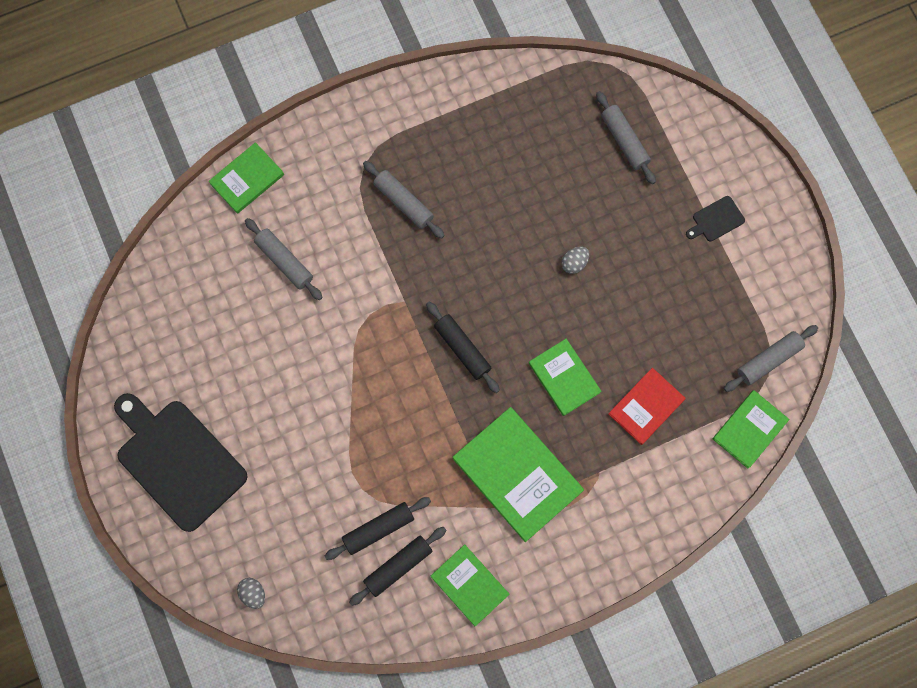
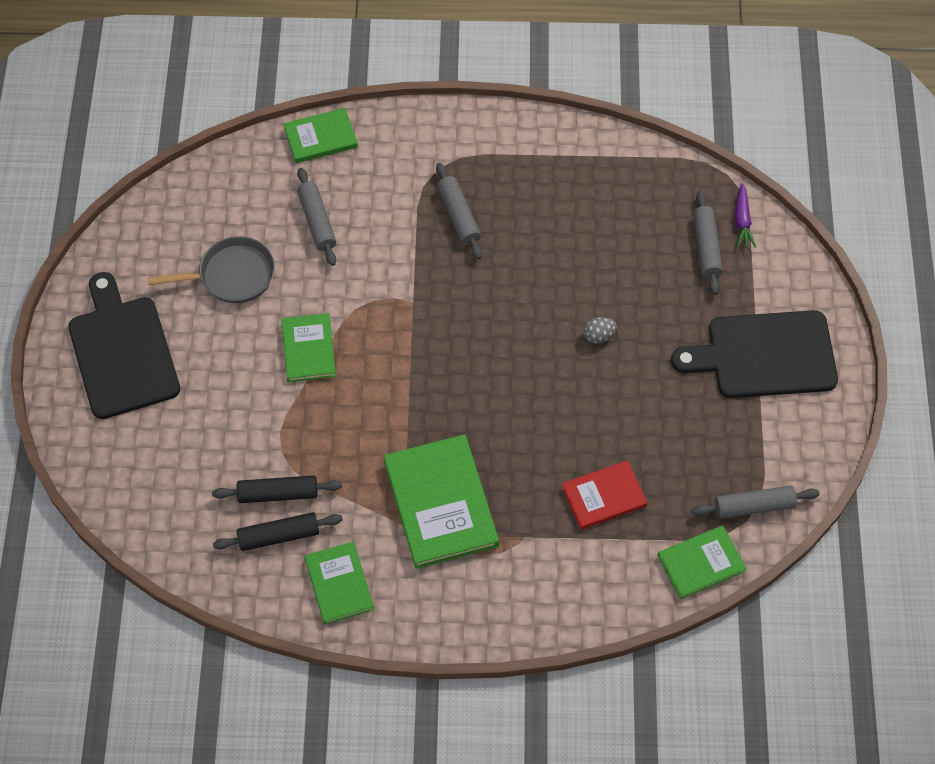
camera: 25 degrees right, 15 degrees down
grey egg [237,578,265,609] -> none
black rolling pin [426,302,500,393] -> none
green book [529,339,601,416] -> green book moved to [281,313,336,382]
black cutting board [686,196,745,241] -> black cutting board [671,310,838,398], size x2.43
none -> grey pan [148,236,275,303]
none -> purple carrot [735,183,756,248]

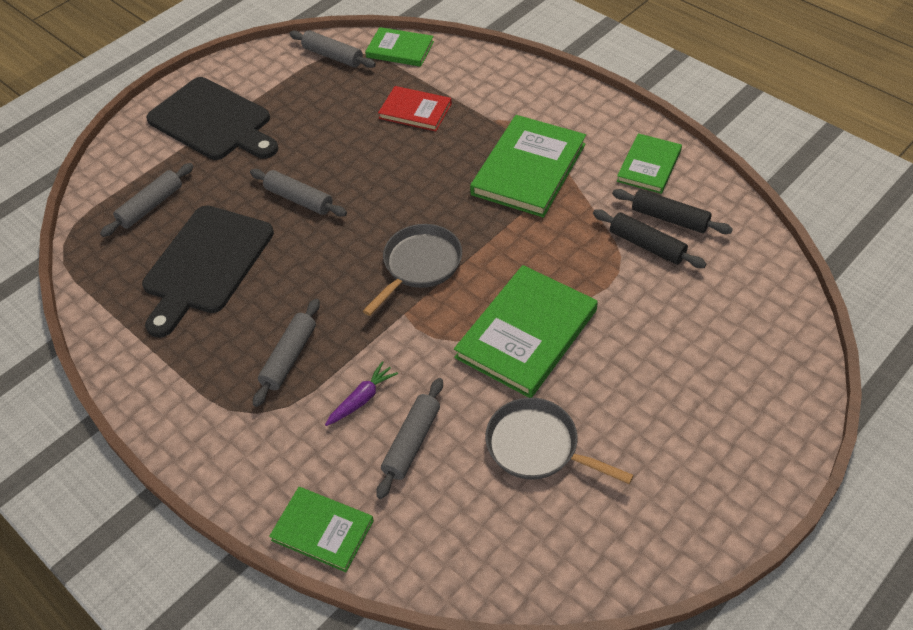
camera: 135 degrees left, 10 degrees down
black cutting board [68,272,180,419] -> black cutting board moved to [142,205,274,338]
green book [281,313,336,382] -> green book [454,265,598,398], size x1.69
grey egg [583,317,617,344] -> grey rolling pin [250,169,347,217]
purple carrot [735,183,756,248] -> purple carrot moved to [325,361,398,426]
none -> grey pan [363,224,462,316]

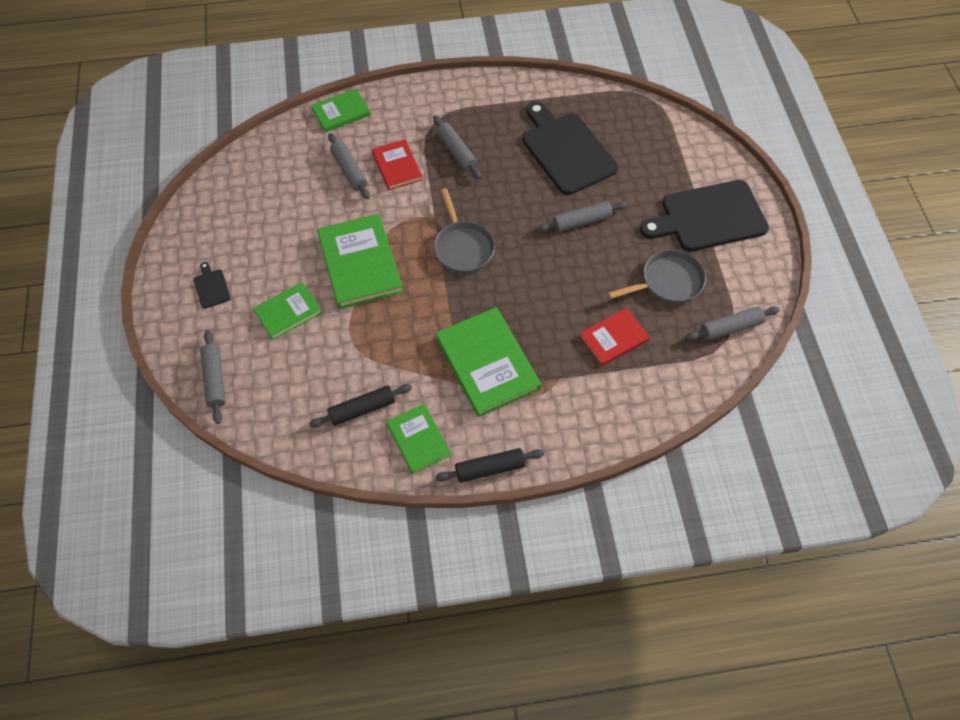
camera: 125 degrees right, 10 degrees up
grey rolling pin [100,163,194,237] -> grey rolling pin moved to [200,330,226,424]
purple carrot [325,361,398,426] -> red book [372,139,423,190]
green book [365,27,434,67] -> green book moved to [253,282,322,340]
grey pan [485,397,634,484] -> grey pan moved to [608,249,706,303]
black rolling pin [593,209,707,268] -> black rolling pin moved to [435,448,544,482]
none -> black cutting board [193,262,231,309]

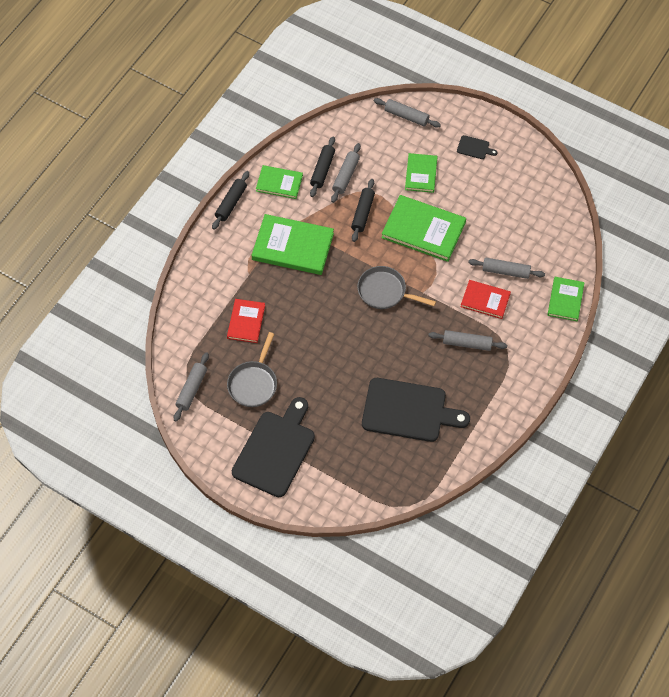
camera: 130 degrees right, 0 degrees up
grey rolling pin [537,201,627,232] -> grey rolling pin moved to [331,143,361,203]
none -> black rolling pin [351,179,375,242]

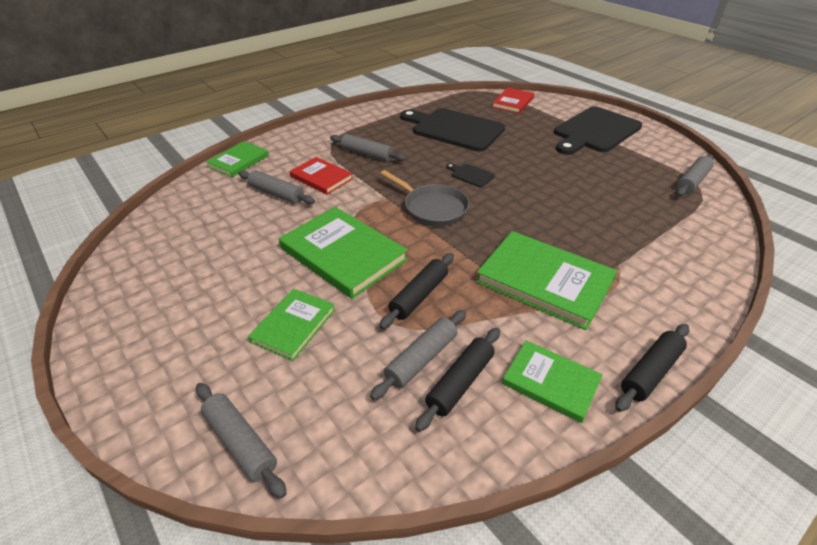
camera: 160 degrees left, 20 degrees down
red book [227,299,265,343] -> red book moved to [492,88,534,113]
grey pan [227,332,277,407] -> none
black cutting board [457,135,497,159] -> black cutting board moved to [446,164,495,187]

